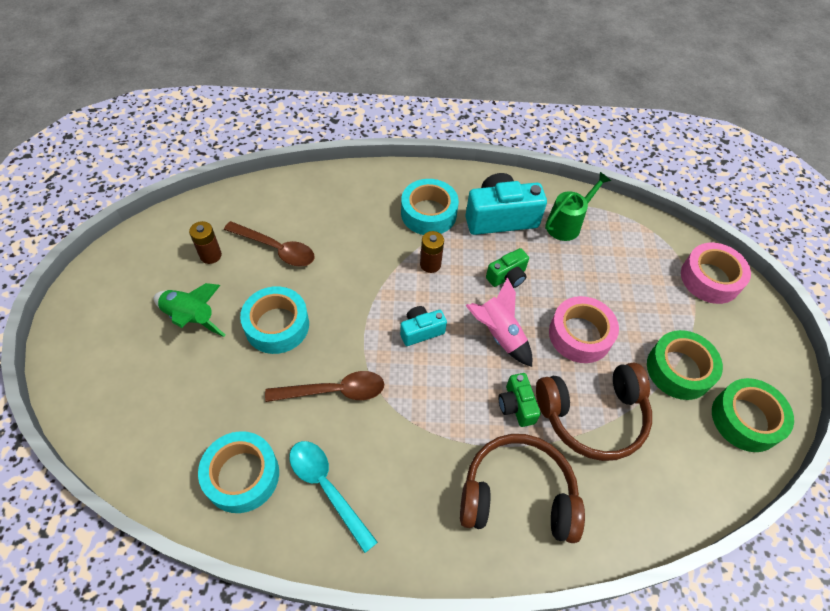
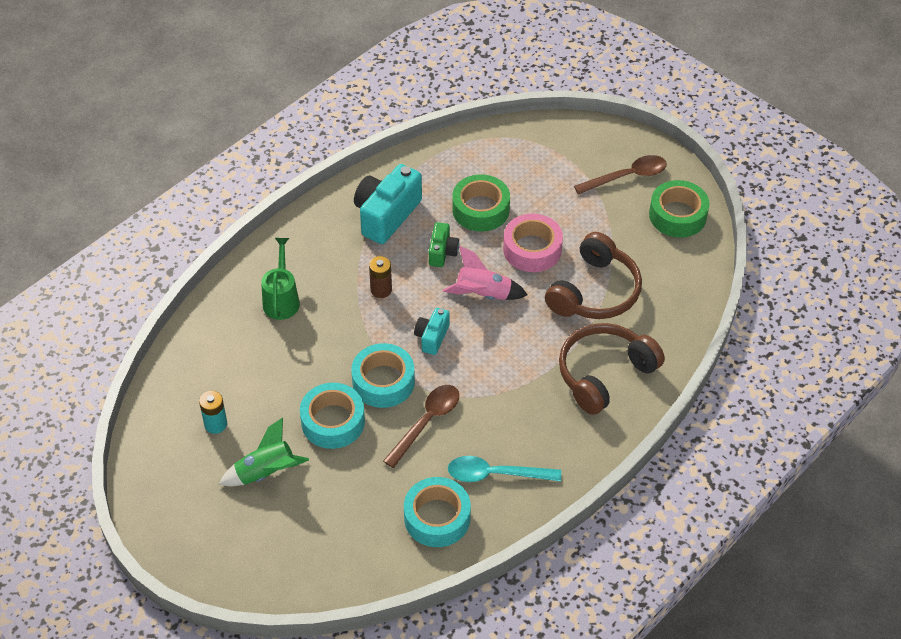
camera: 45 degrees left, 5 degrees down
brown battery [189,221,222,264] -> turquoise battery [199,391,227,434]
brown spoon [224,221,315,267] -> brown spoon moved to [574,155,667,194]
turquoise tape [401,179,459,235] -> turquoise tape moved to [351,343,415,408]
green camera [498,373,541,427] -> none
green watering can [545,172,611,241] -> green watering can moved to [261,238,300,320]
green tape [647,330,723,400] -> green tape moved to [452,174,510,232]
pink tape [681,243,751,304] -> none

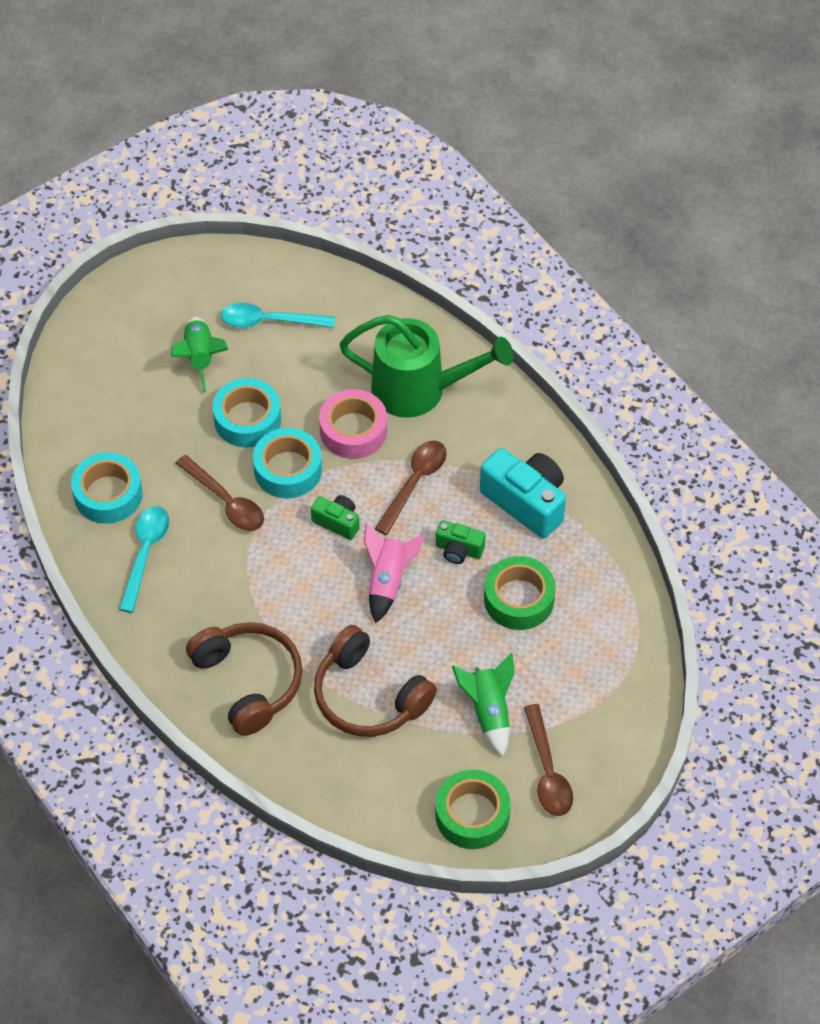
camera: 100 degrees right, 5 degrees up
turquoise battery [199,391,227,434] -> turquoise spoon [221,303,335,328]
green watering can [261,238,300,320] -> green watering can [339,315,513,418], size x1.75
brown battery [369,256,392,298] -> brown spoon [375,441,447,535]
turquoise camera [414,308,450,355] -> green camera [311,495,360,540]
pink tape [503,214,563,272] -> pink tape moved to [319,389,387,459]
none -> green rocket [452,653,515,757]

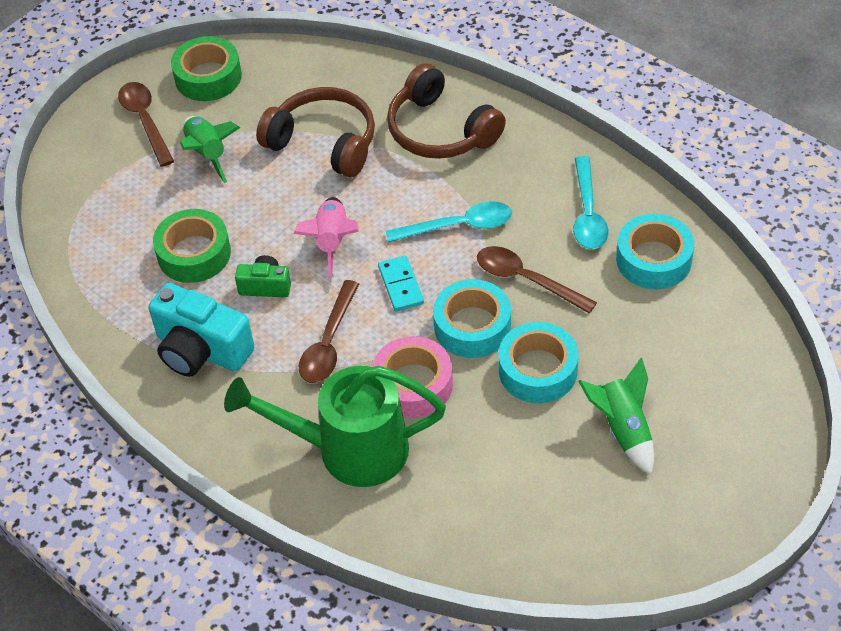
camera: 170 degrees right, 5 degrees down
turquoise spoon [221,303,335,328] -> turquoise spoon moved to [386,201,512,243]
green camera [311,495,360,540] -> turquoise domino [378,255,424,311]

